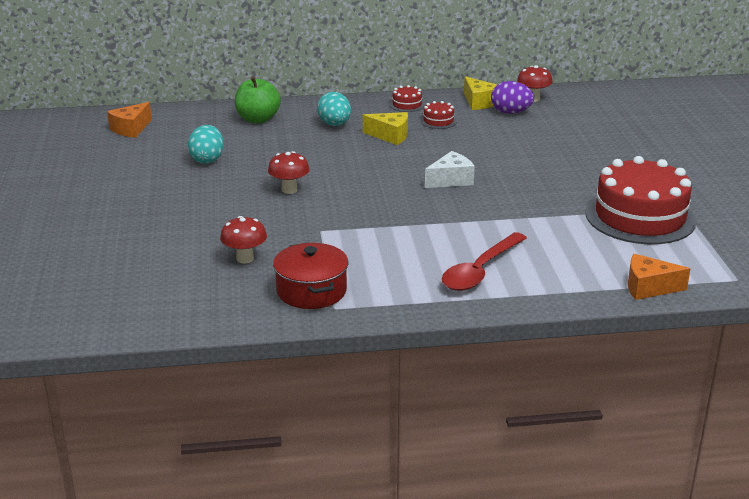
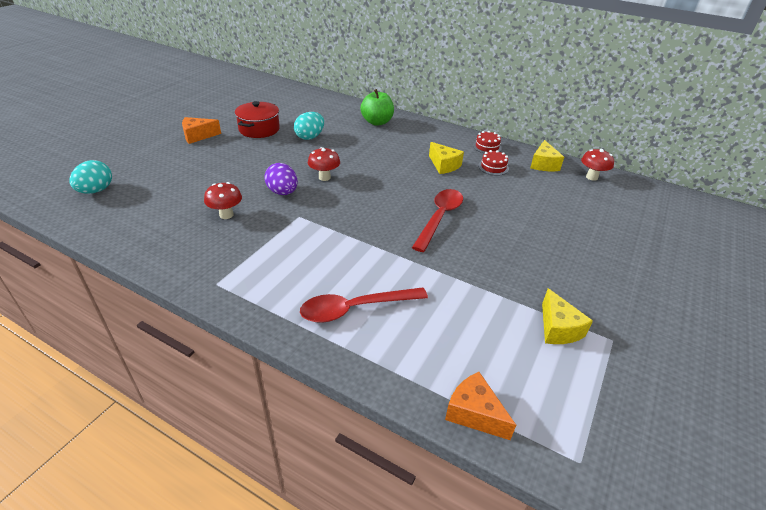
camera: 35 degrees right, 10 degrees up
orange cheese [107,102,152,138] -> orange cheese moved to [182,117,221,144]
red pot [273,243,348,309] -> red pot moved to [235,101,280,138]
turquoise egg [317,92,351,126] -> turquoise egg moved to [70,160,112,194]
white cheese [425,151,475,188] -> red spoon [412,189,463,252]
purple egg [491,81,534,114] -> purple egg moved to [264,163,298,195]
red cake [586,156,697,244] -> yellow cheese [542,288,593,344]

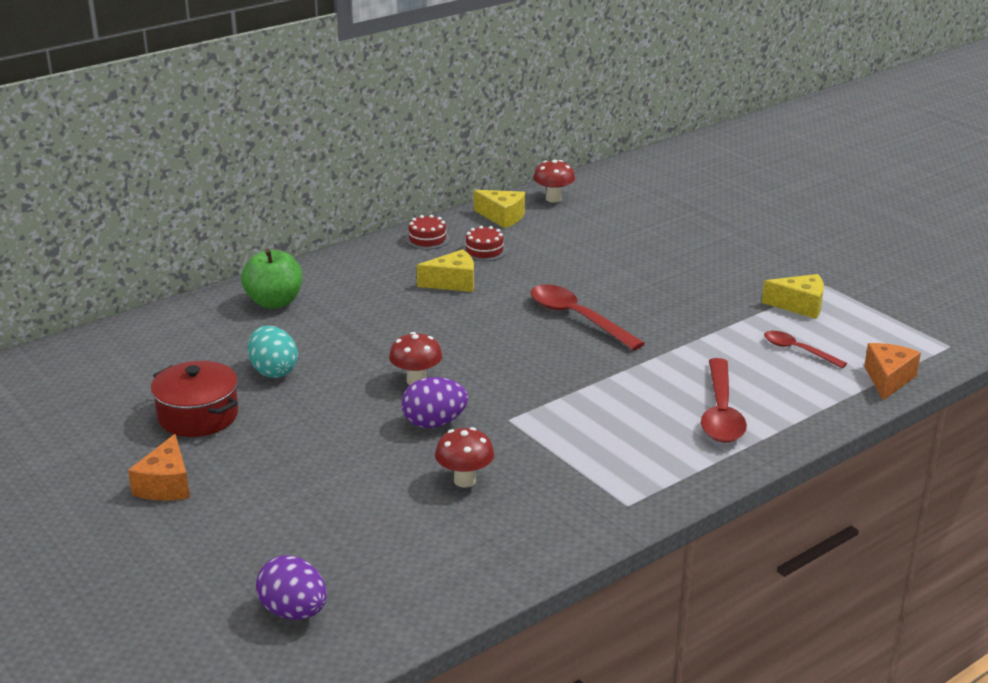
camera: 65 degrees left, 10 degrees down
turquoise egg [70,160,112,194] -> purple egg [256,555,327,620]
orange cheese [445,372,516,440] -> orange cheese turned 135 degrees clockwise [864,343,921,400]
none -> red spoon [764,331,847,368]

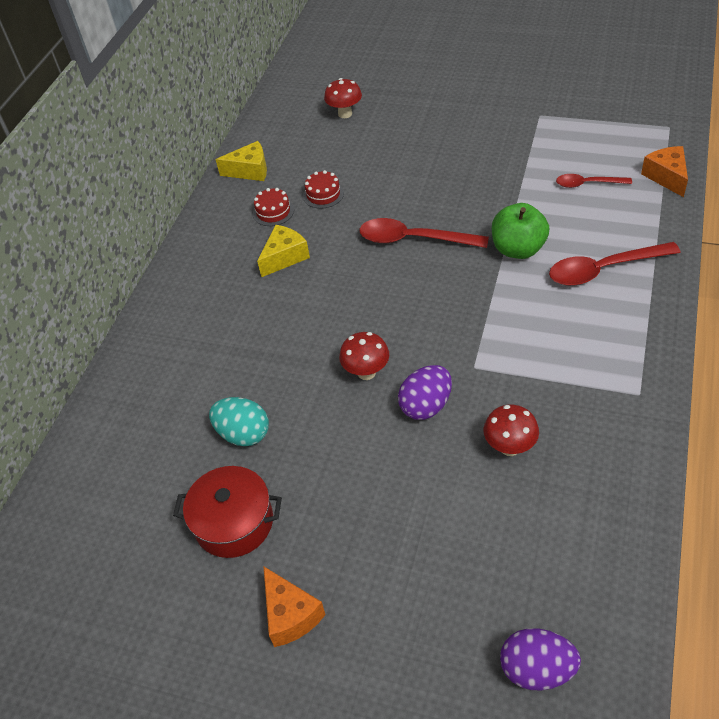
camera: 30 degrees left, 20 degrees up
green apple [241,248,302,309] -> green apple moved to [492,203,549,259]
red cake [405,215,450,250] -> red cake moved to [303,170,344,209]
red mushroom [533,159,575,202] -> red mushroom moved to [324,78,362,118]
red spoon [701,358,747,443] -> red spoon turned 105 degrees clockwise [549,242,681,286]
yellow cheese [762,274,824,319] -> none

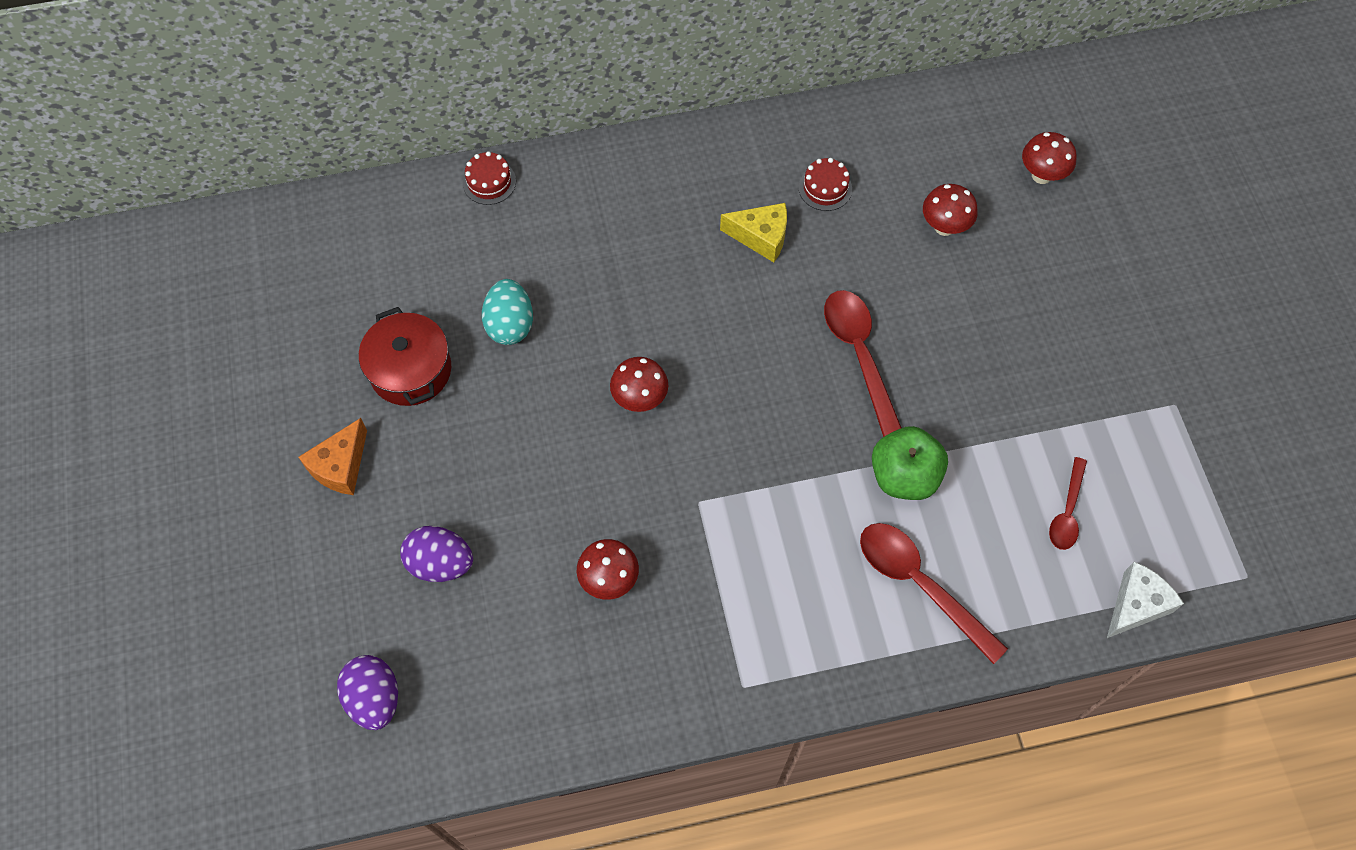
camera: 55 degrees right, 15 degrees up
yellow cheese [215,141,267,181] -> none
red cake [303,170,344,209] -> red cake moved to [463,151,516,205]
purple egg [398,365,452,420] -> purple egg moved to [400,526,473,582]
red spoon [556,174,632,188] -> red spoon turned 135 degrees counterclockwise [1049,457,1087,550]
orange cheese [641,146,688,197] -> white cheese [1107,562,1184,638]
none -> red mushroom [923,184,978,236]

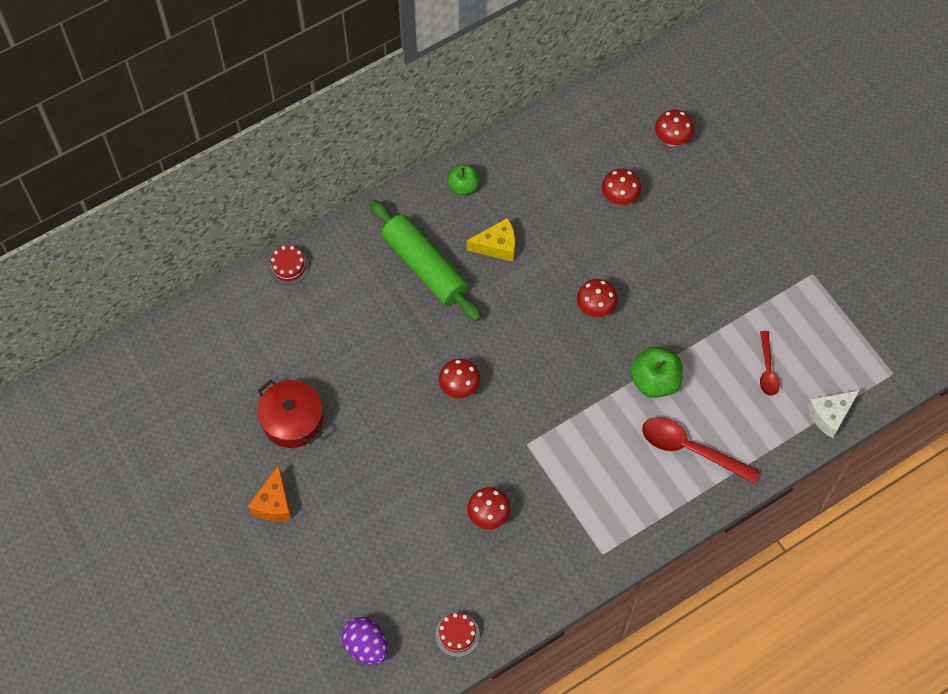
camera: 20 degrees left, 0 degrees up
purple egg [400,526,473,582] -> none
turquoise egg [482,279,533,345] -> none
red cake [799,158,852,211] -> red cake moved to [435,613,480,657]
red spoon [824,290,902,437] -> red mushroom [577,279,618,317]
white cheese [1107,562,1184,638] -> white cheese turned 150 degrees counterclockwise [807,390,860,438]
none -> green rolling pin [370,200,481,321]
none -> green apple [447,164,479,196]

